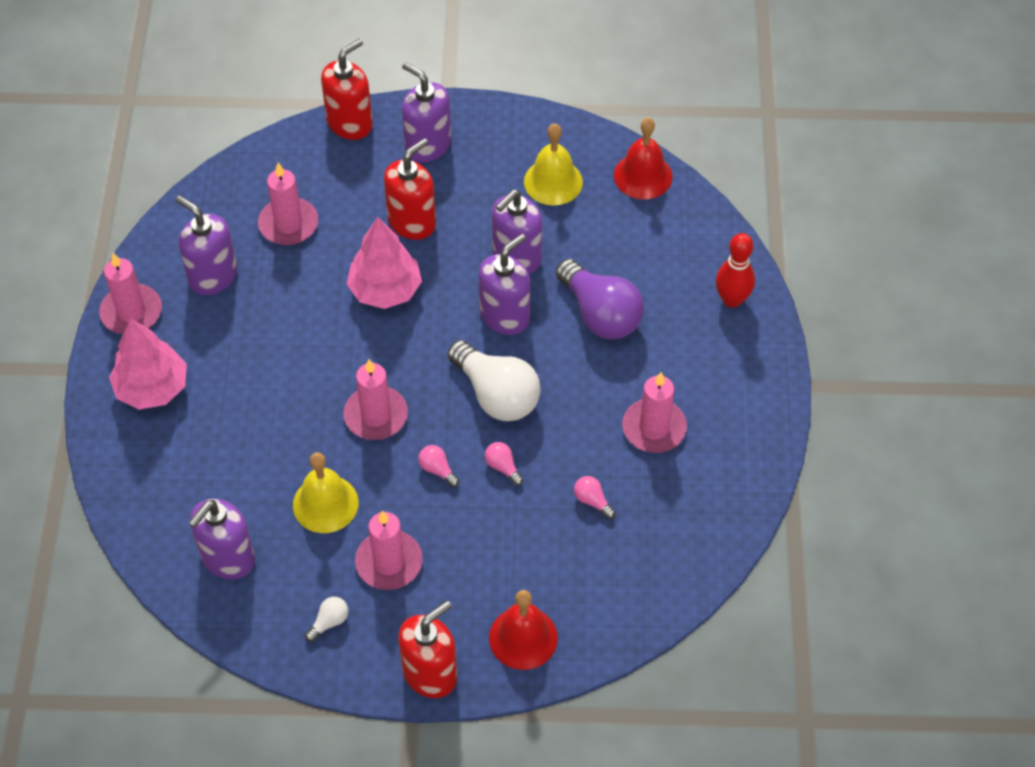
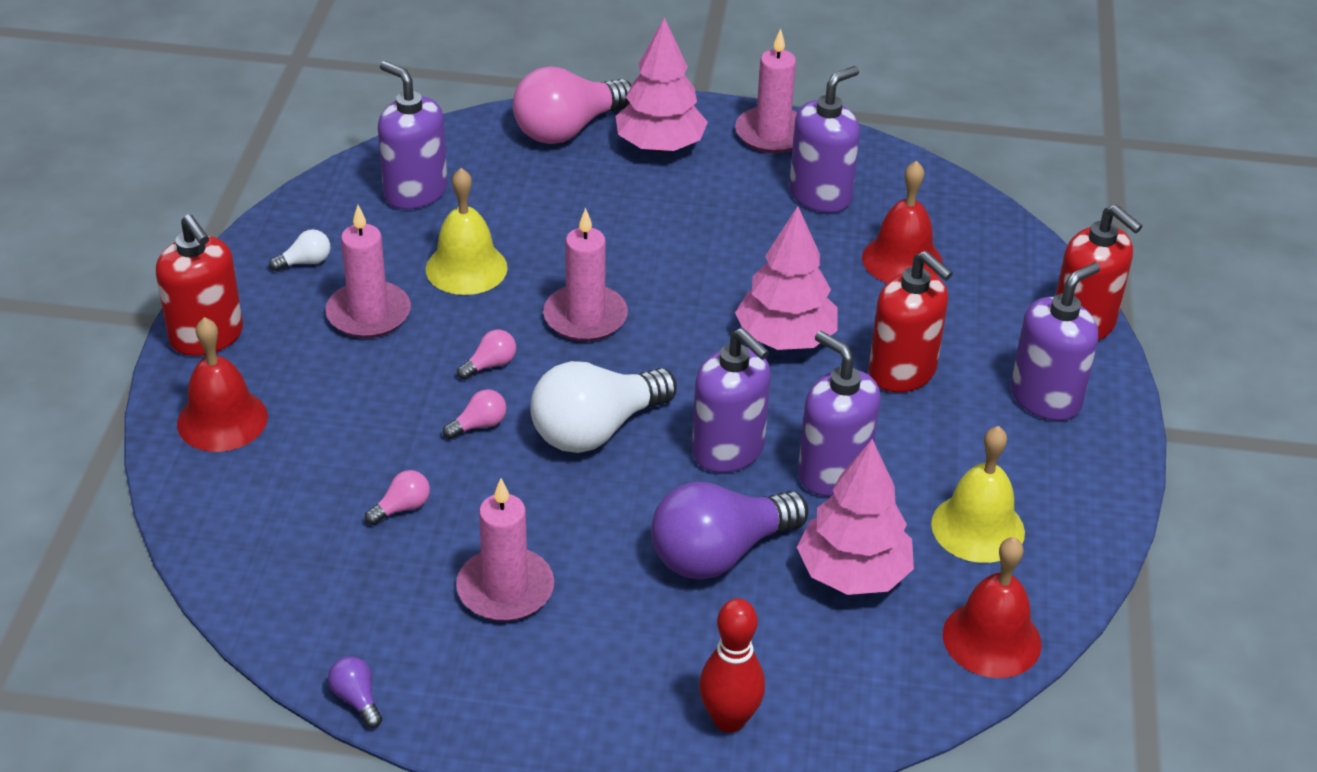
camera: 95 degrees right, 15 degrees down
pink candle [258,163,318,245] -> red bell [862,161,943,283]
white light bulb [305,597,348,642] -> white light bulb turned 75 degrees counterclockwise [269,229,330,271]
none -> purple light bulb [328,656,382,728]
none -> pink light bulb [513,66,631,144]
none -> pink tree [797,439,914,595]

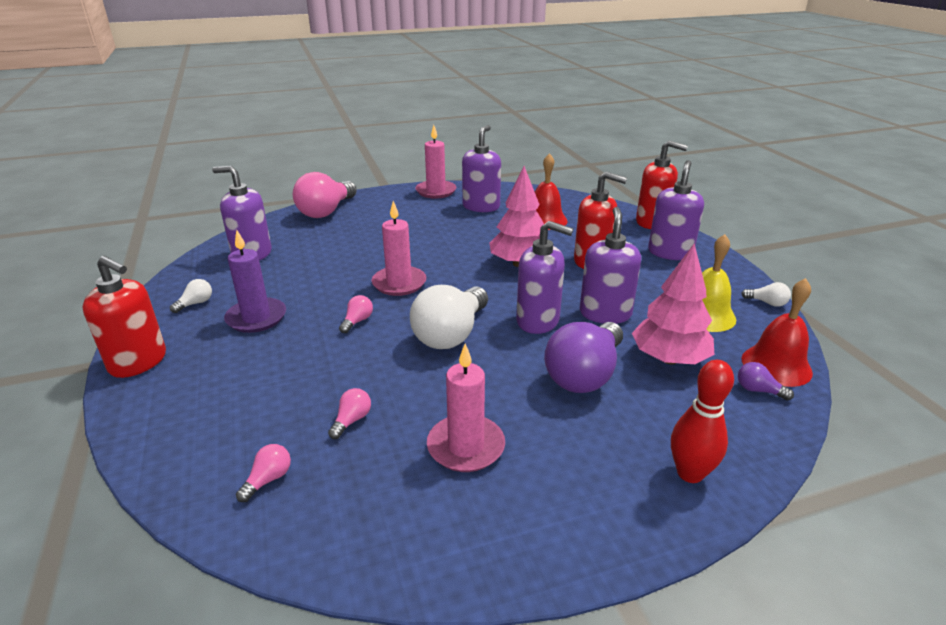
camera: 25 degrees left, 10 degrees down
red bell [177,317,268,452] -> none
pink candle [326,205,411,338] -> purple candle [224,230,286,333]
purple light bulb [328,656,382,728] -> purple light bulb moved to [738,362,794,401]
yellow bell [425,168,508,295] -> none
pink light bulb [443,389,506,439] -> pink light bulb moved to [236,444,291,502]
pink tree [616,17,708,152] -> none
purple soap dispenser [798,331,881,496] -> purple soap dispenser turned 75 degrees clockwise [580,207,641,324]
none -> white light bulb [741,282,791,307]

